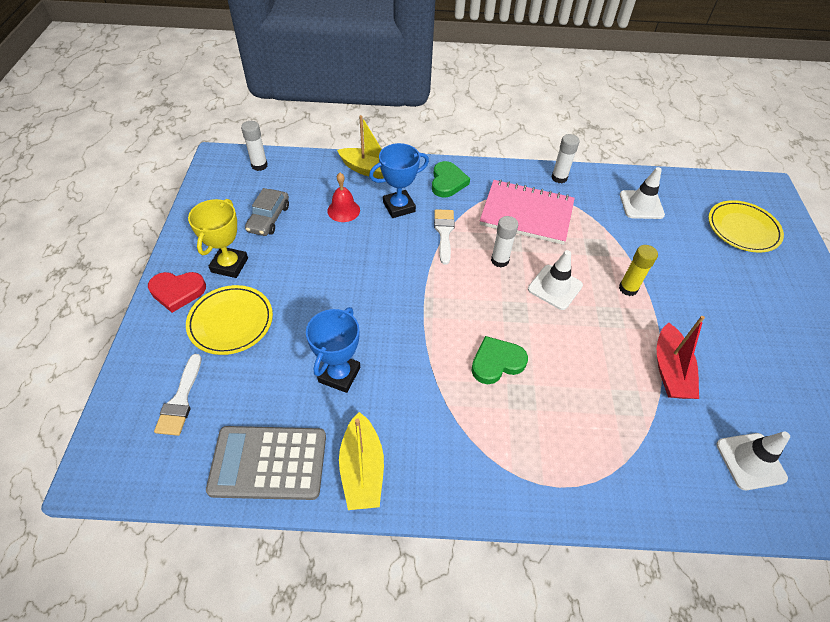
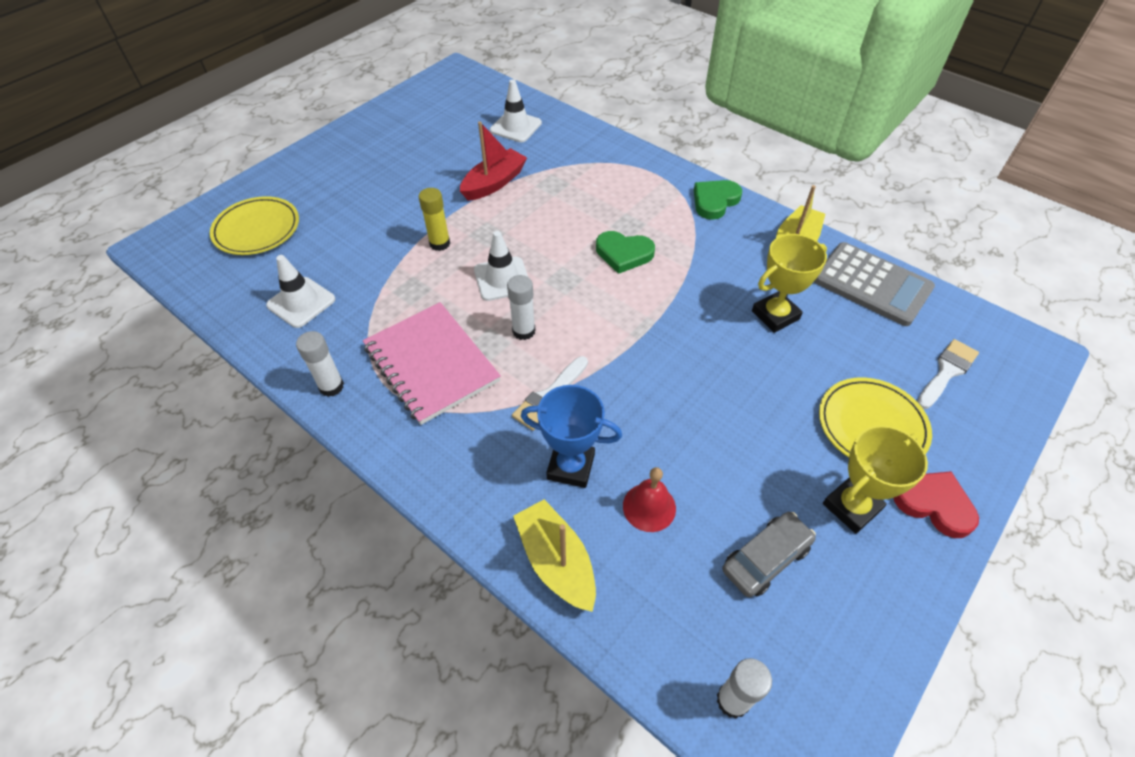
camera: 140 degrees left, 0 degrees up
blue trophy [306,307,360,393] -> yellow trophy [752,234,827,333]
green heart [432,161,470,198] -> green heart moved to [694,180,742,220]

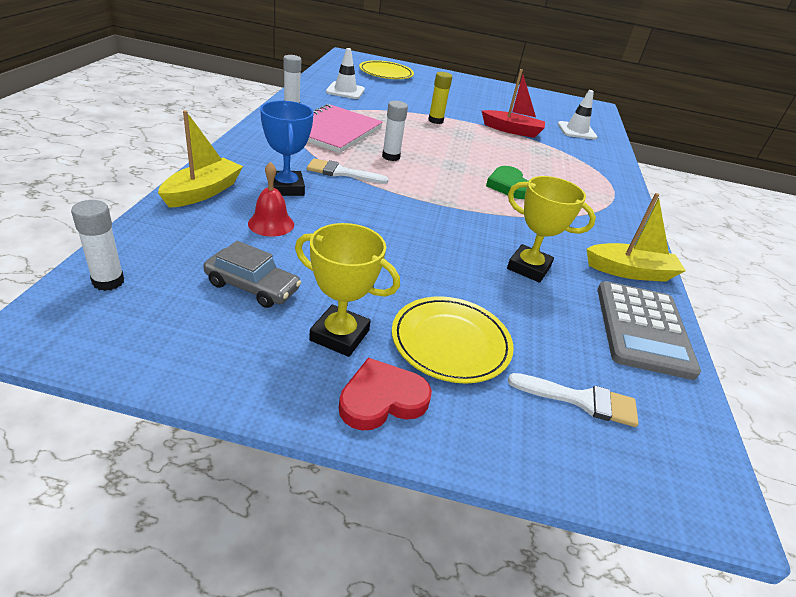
camera: 55 degrees right, 15 degrees down
white traffic cone [474,231,528,301] -> none
green heart [694,180,742,220] -> none
red heart [893,471,979,538] -> red heart turned 120 degrees counterclockwise [339,358,432,431]

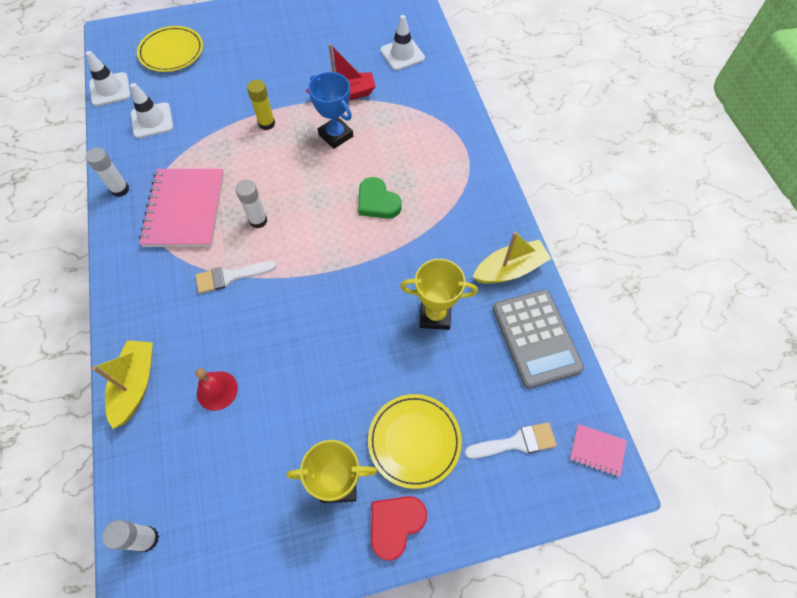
camera: 20 degrees left, 25 degrees up
grey car [203,241,301,308] -> none
blue trophy [260,101,314,196] -> blue trophy moved to [308,72,353,149]
none -> white traffic cone [86,51,131,106]
none -> pink notebook [570,424,627,477]

